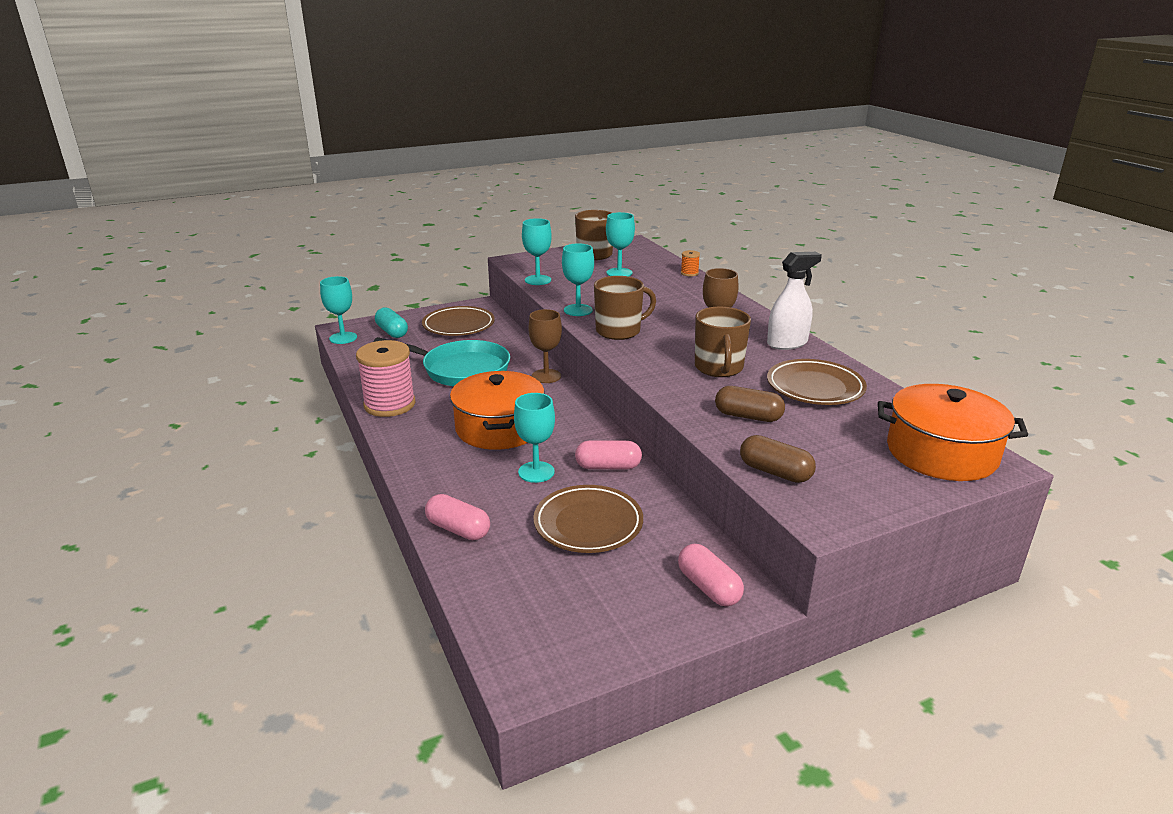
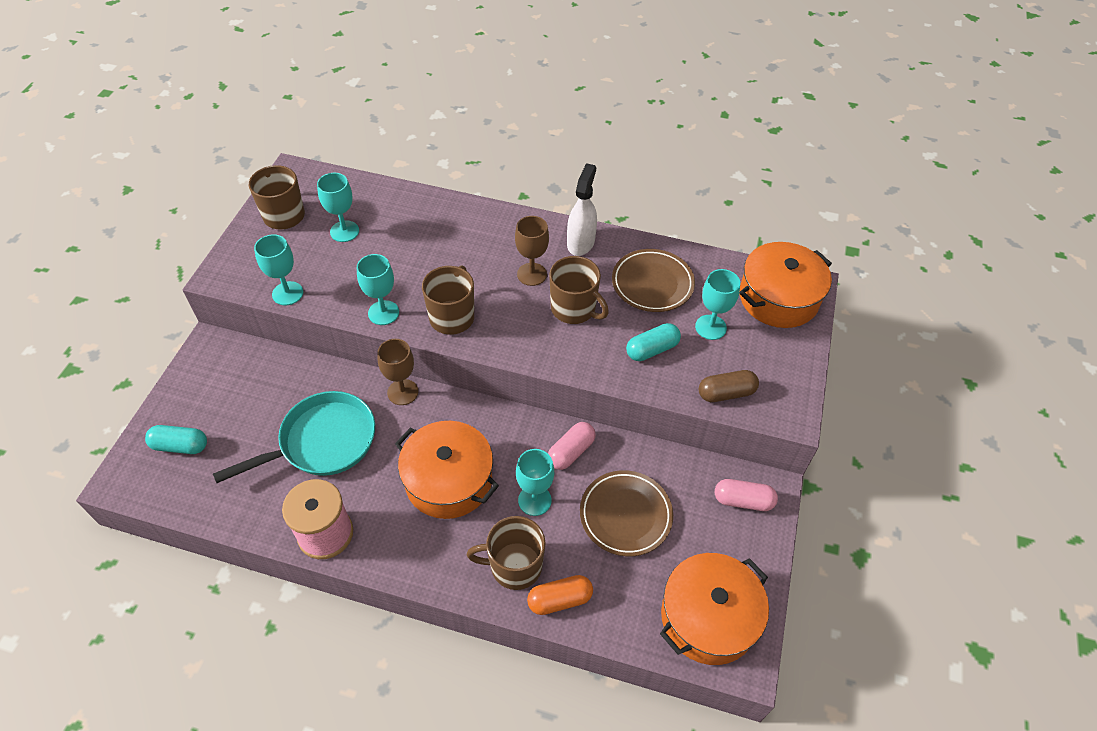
camera: 50 degrees left, 25 degrees up
turquoise goblet [320,276,357,344] -> turquoise goblet moved to [695,269,740,340]
brown plate [422,306,495,336] -> none
pink capsule [425,494,490,540] -> orange capsule [527,575,593,615]
orange spool [681,250,700,276] -> none
brown capsule [715,386,785,422] -> turquoise capsule [626,323,681,361]
none -> brown mug [467,516,546,590]
none -> orange pot [660,553,769,665]

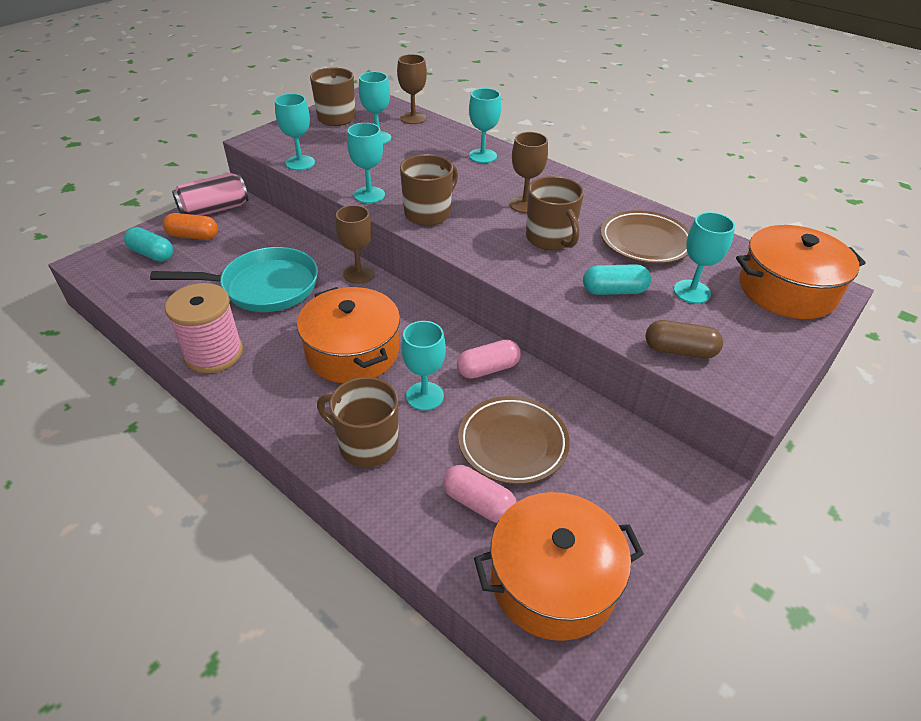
camera: 25 degrees right, 10 degrees down
orange capsule [527,575,593,615] -> orange capsule moved to [163,213,218,240]
white spray bottle [567,163,597,256] -> none
pink capsule [715,479,778,511] -> pink capsule moved to [443,465,516,523]
none -> pink can [172,173,248,216]
none -> brown goblet [397,54,427,124]
none -> turquoise goblet [469,88,501,163]

